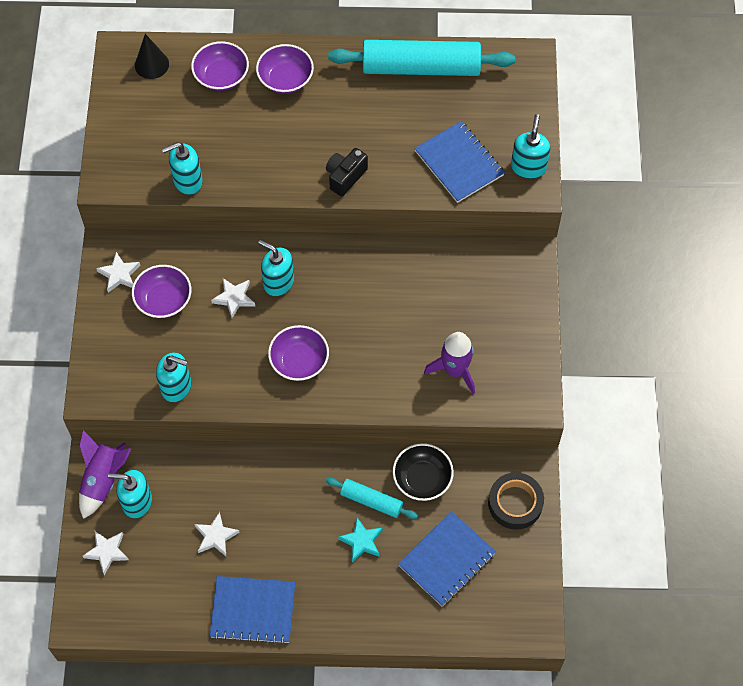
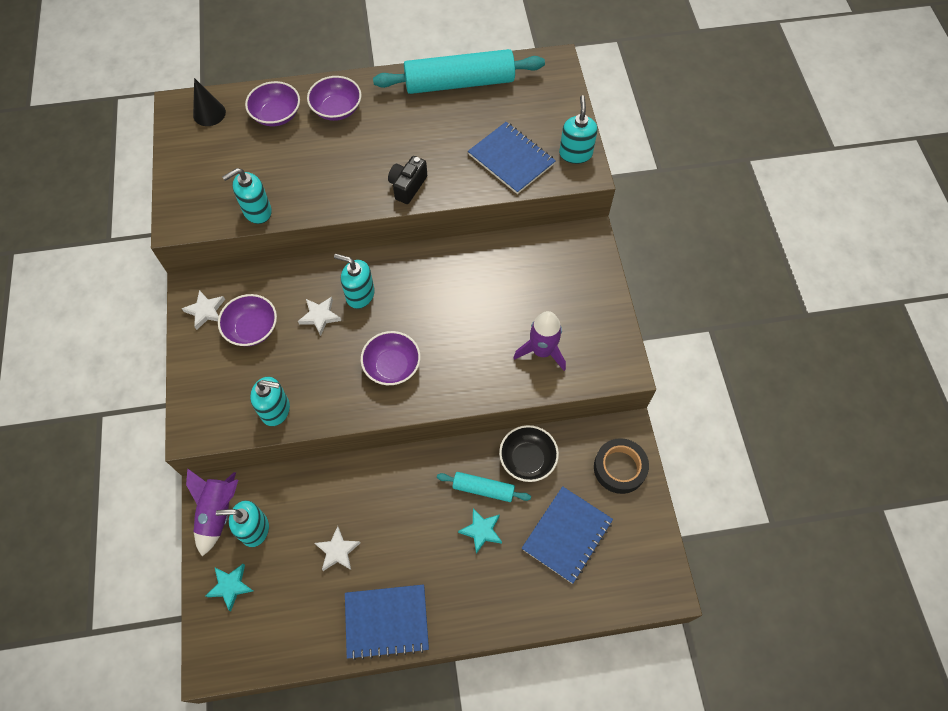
camera: 10 degrees left, 0 degrees up
white star [83,531,129,575] -> turquoise star [206,564,253,611]

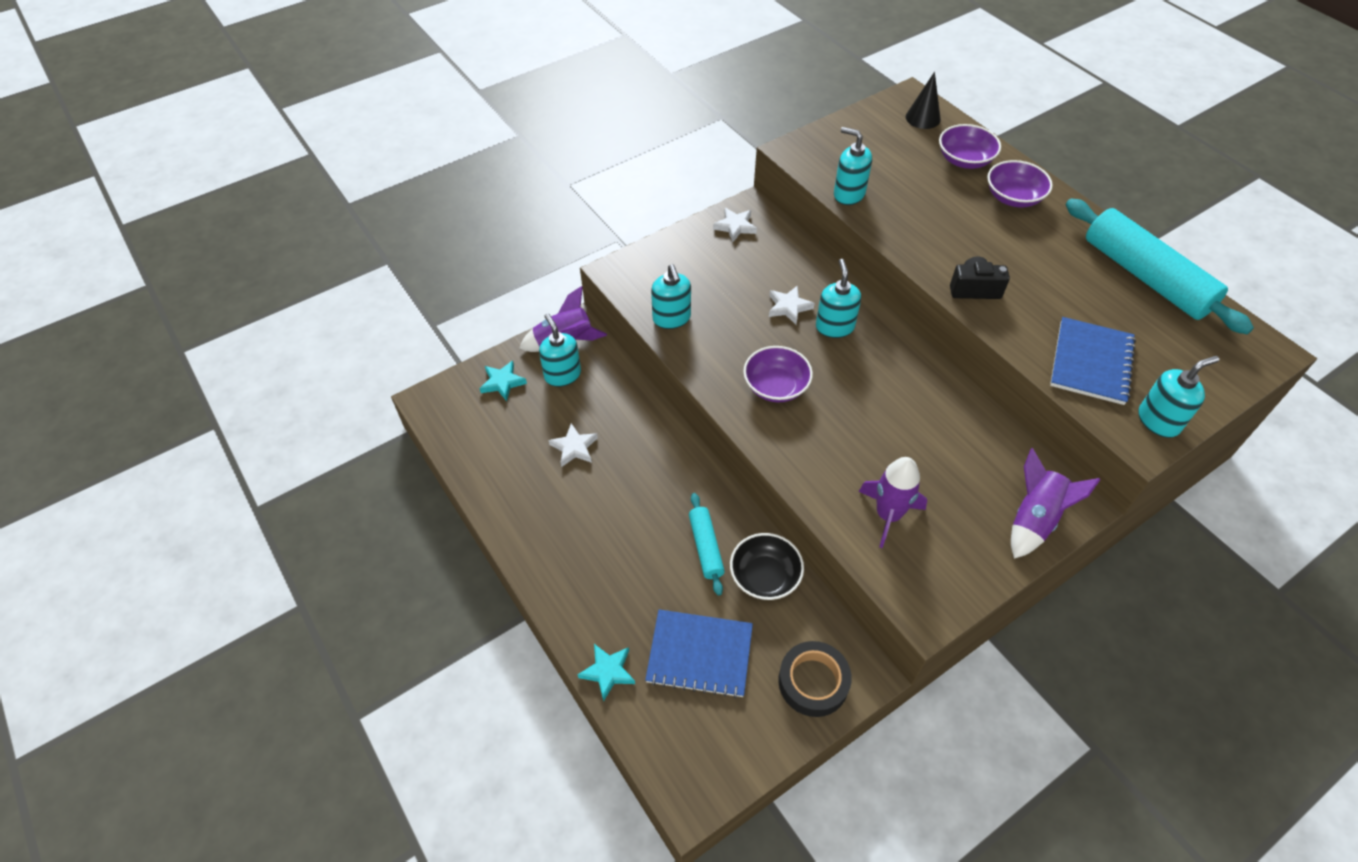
camera: 65 degrees right, 10 degrees down
purple bowl [218,294,277,346] -> none
blue notebook [345,584,429,660] -> none
turquoise star [458,508,502,554] -> turquoise star moved to [578,644,635,702]
none -> purple rocket [1011,448,1101,559]

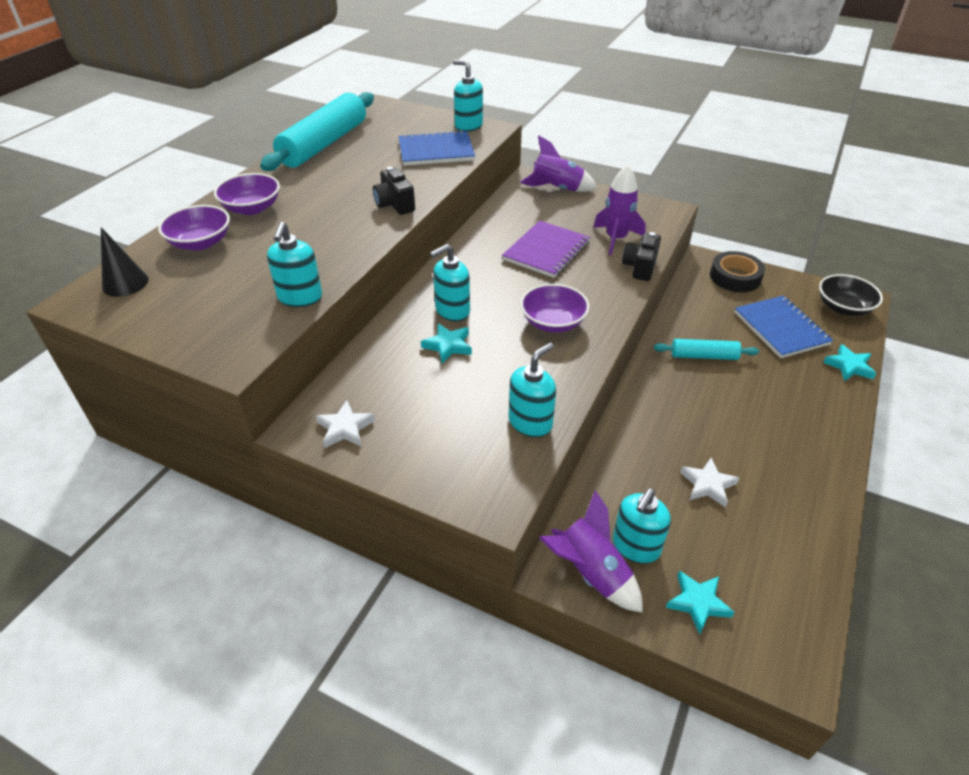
camera: 120 degrees left, 10 degrees down
turquoise rolling pin [689,493,725,596] -> turquoise rolling pin turned 45 degrees clockwise [654,339,759,360]
black bowl [730,533,804,600] -> black bowl moved to [819,274,883,316]
white star [769,285,815,325] -> turquoise star [421,323,472,363]
none -> purple notebook [502,221,590,278]
none -> black camera [622,232,661,281]

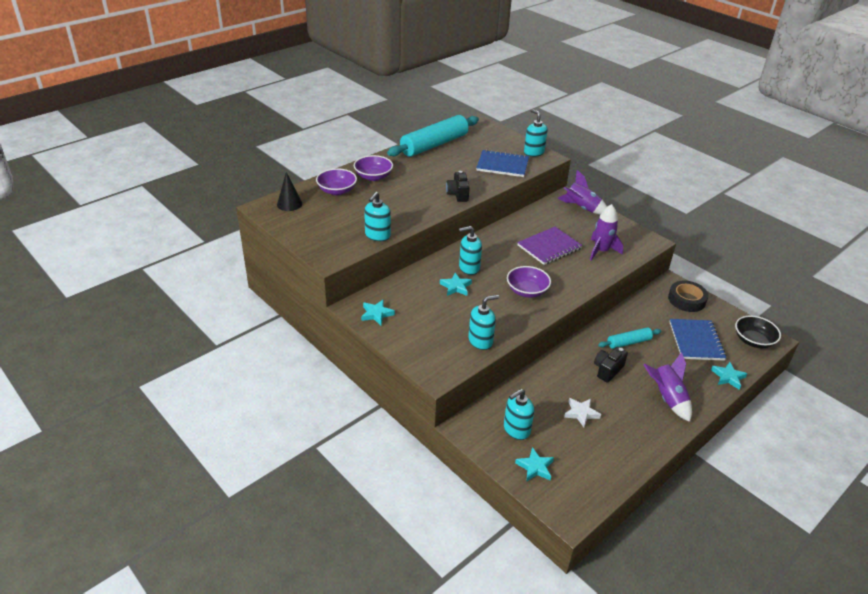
camera: 20 degrees right, 5 degrees down
white star [316,400,375,448] -> turquoise star [361,299,395,325]
purple rocket [539,490,643,613] -> purple rocket moved to [644,352,692,422]
black camera [622,232,661,281] -> black camera moved to [594,347,628,383]
turquoise rolling pin [654,339,759,360] -> turquoise rolling pin turned 45 degrees counterclockwise [598,327,662,349]

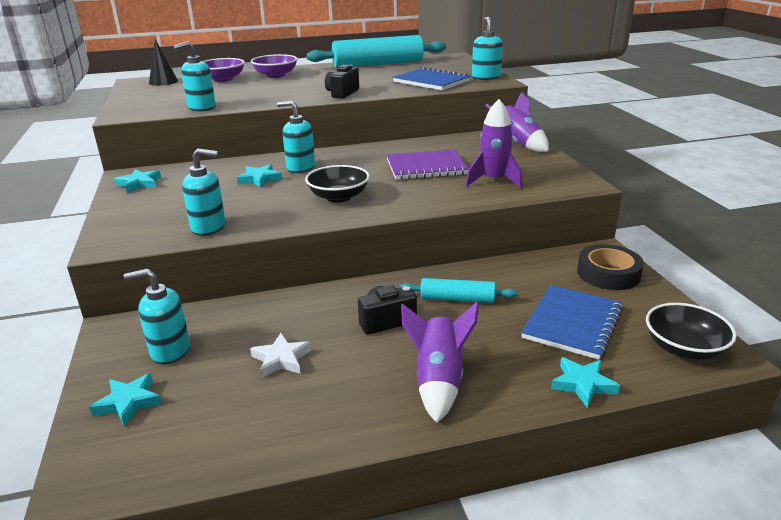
camera: 30 degrees right, 10 degrees down
purple bowl [507,266,551,298] -> black bowl [305,165,370,203]

